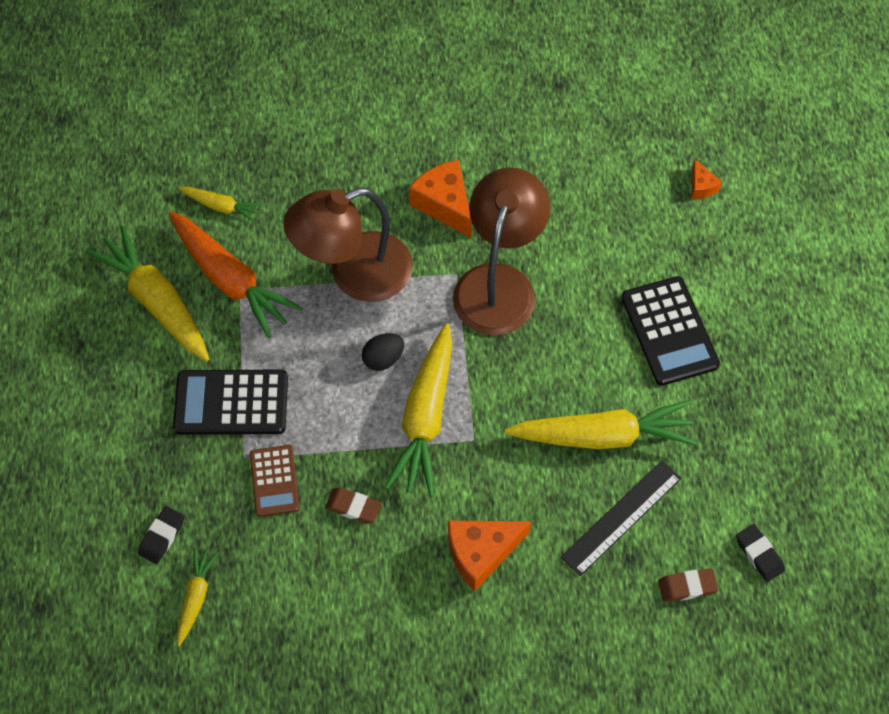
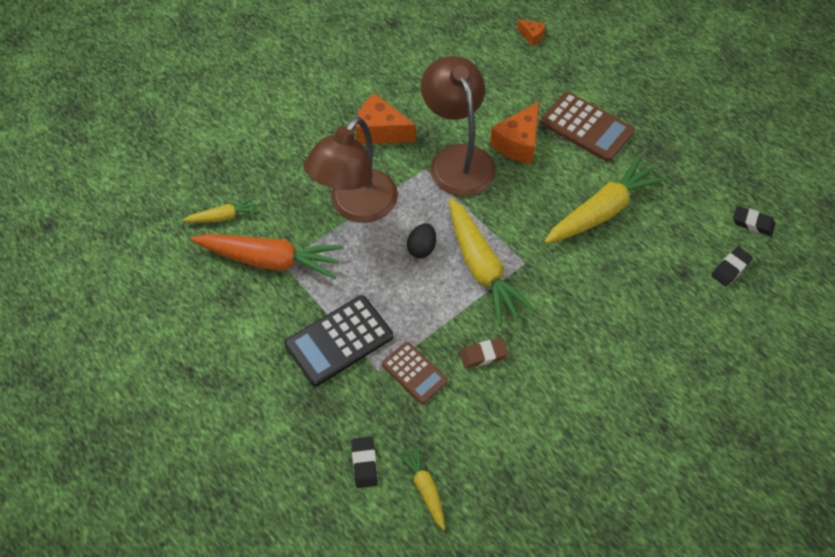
camera: 35 degrees left, 5 degrees down
yellow carrot [86,226,209,361] -> none
orange cheese [448,521,531,591] -> orange cheese moved to [490,102,539,164]
black ruler [561,461,681,576] -> none
black calculator [621,276,720,386] -> brown calculator [540,92,635,162]
brown eraser [658,568,718,602] -> black eraser [711,247,753,286]

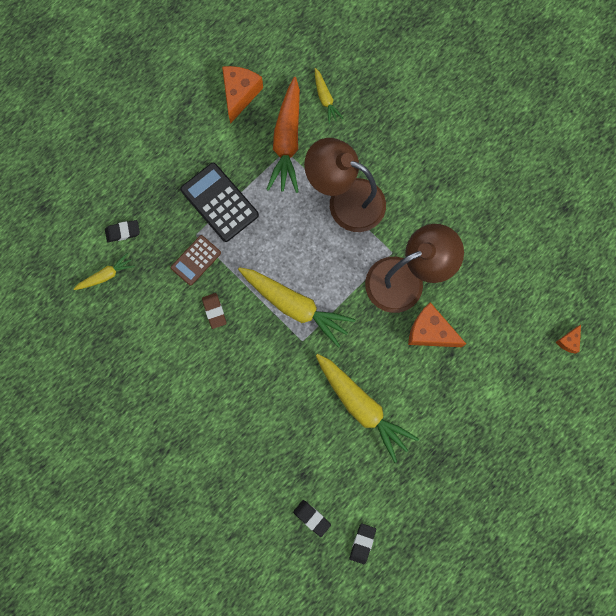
camera: 85 degrees right, 20 degrees up
orange cheese [356,93,416,144] -> orange cheese moved to [222,66,263,124]
black egg [407,223,436,259] -> none
yellow carrot [449,198,535,326] -> yellow carrot turned 120 degrees counterclockwise [238,267,355,348]
brown calculator [540,92,635,162] -> none

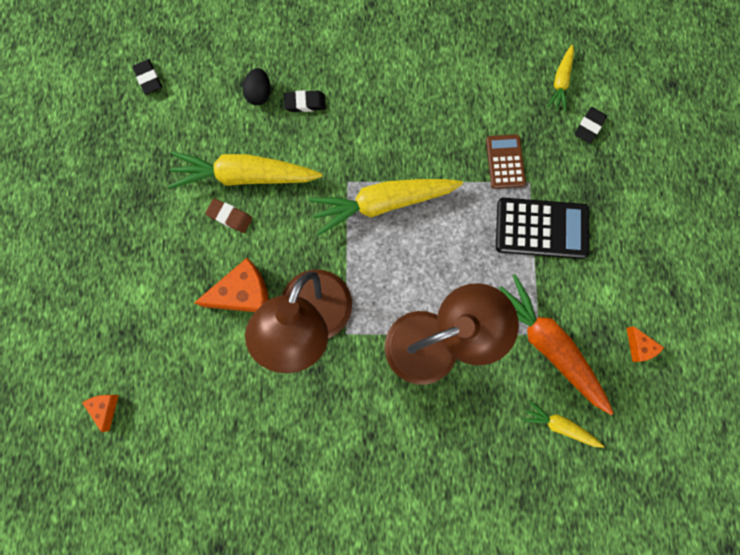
camera: 135 degrees right, 0 degrees up
brown eraser [202,293,227,329] -> brown eraser moved to [205,198,252,233]
orange cheese [222,66,263,124] -> orange cheese [626,326,664,362], size x0.52
black eraser [293,500,331,537] -> black eraser moved to [284,90,326,112]
none -> black egg [243,68,271,105]

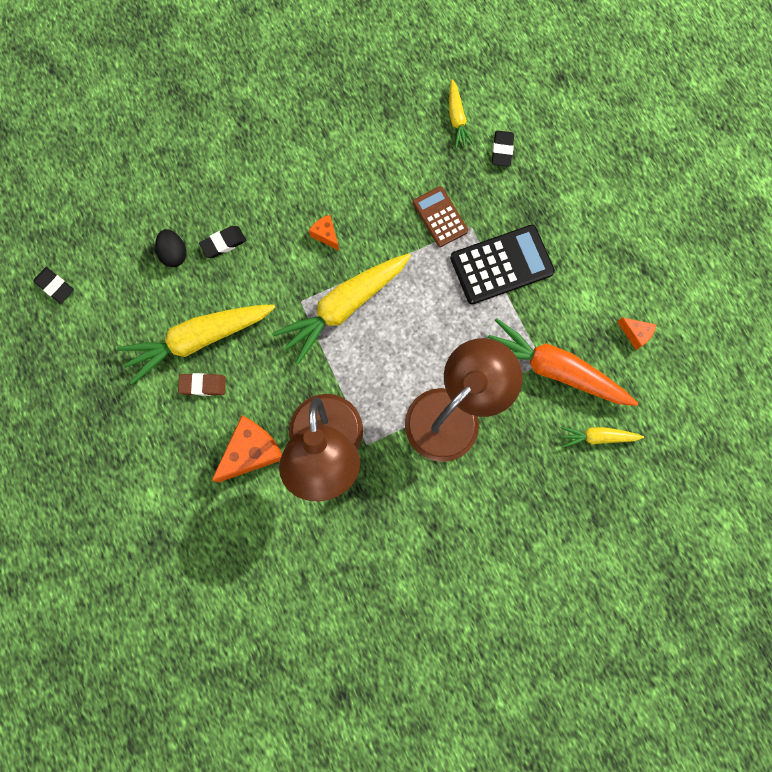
camera: 25 degrees left, 0 degrees up
orange cheese [83,395,119,432] -> orange cheese moved to [309,215,339,250]

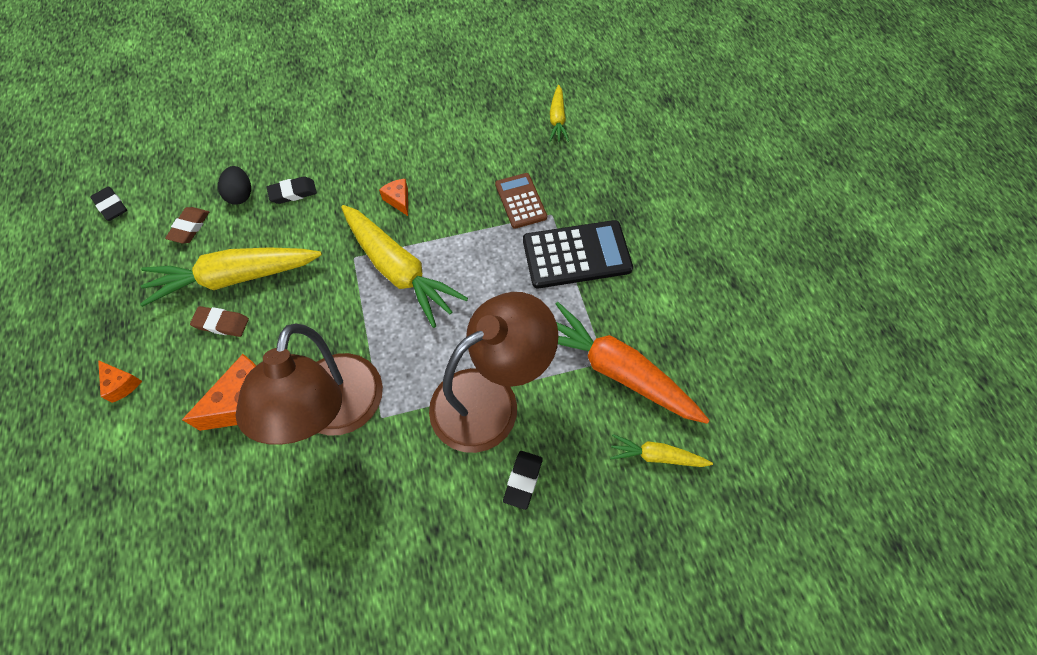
camera: 10 degrees right, 15 degrees down
yellow carrot [273,253,411,364] -> yellow carrot turned 105 degrees counterclockwise [341,205,468,328]
black eraser [492,130,514,167] -> black eraser moved to [503,451,543,510]
orange cheese [617,317,657,350] -> orange cheese moved to [98,360,142,403]
none -> brown eraser [165,207,209,243]

